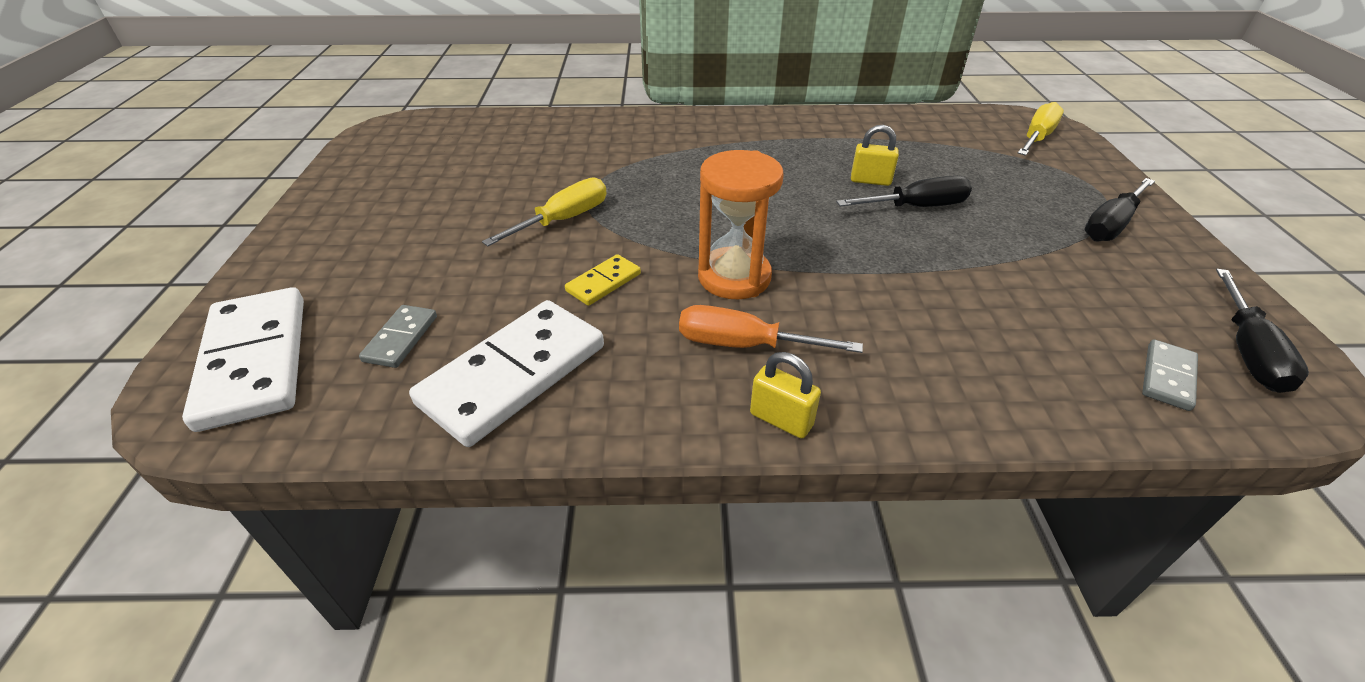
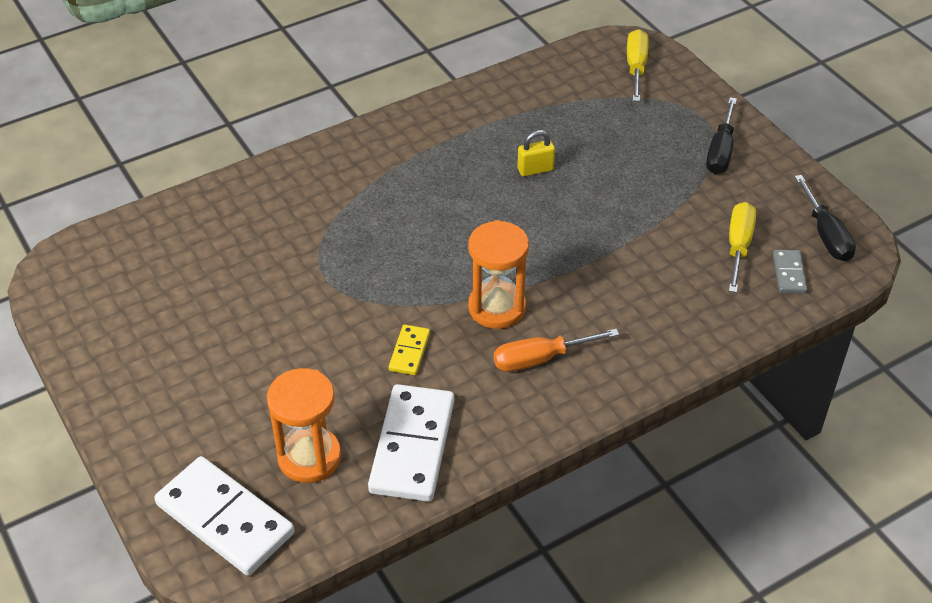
camera: 30 degrees left, 5 degrees up
grey domino [359,305,437,368] -> orange hourglass [267,368,341,483]
yellow screwdriver [482,178,606,246] -> yellow screwdriver moved to [729,202,756,293]
yellow padlock [750,352,821,439] -> none
black screwdriver [836,176,972,207] -> none

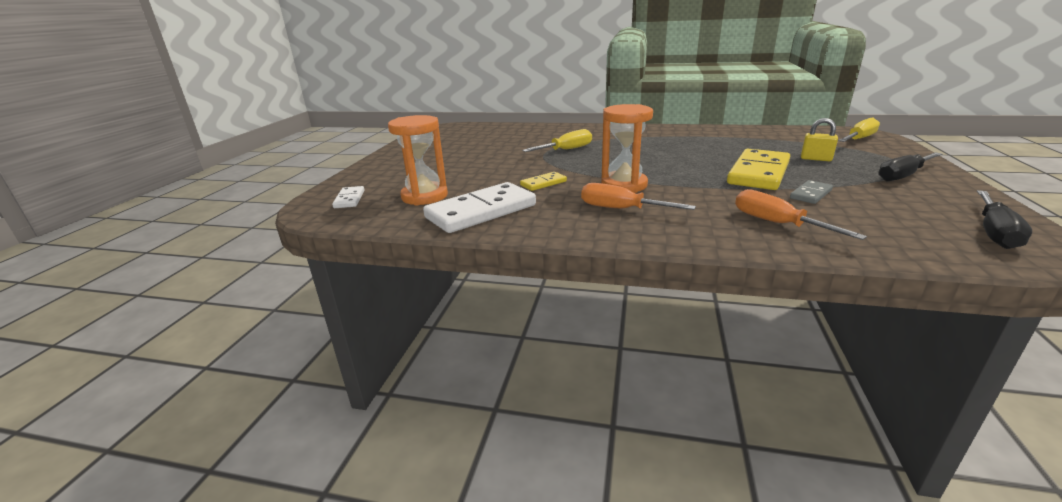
camera: 45 degrees right, 20 degrees down
white domino [154,456,294,576] -> white domino [332,186,365,208], size x0.48
yellow padlock [517,130,555,177] -> yellow padlock moved to [801,118,838,161]
yellow screwdriver [729,202,756,293] -> yellow screwdriver moved to [522,129,592,152]
grey domino [773,250,808,294] -> grey domino moved to [790,180,833,204]
none -> yellow domino [727,149,790,190]
none -> orange screwdriver [735,189,867,240]

